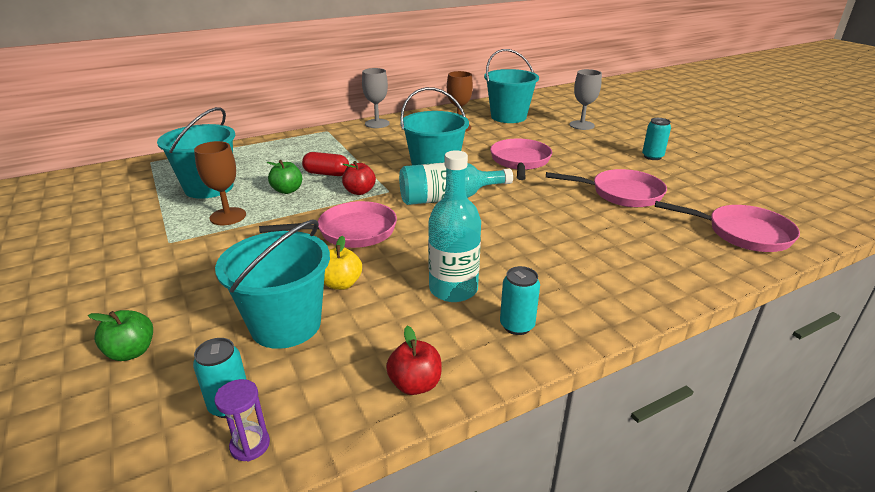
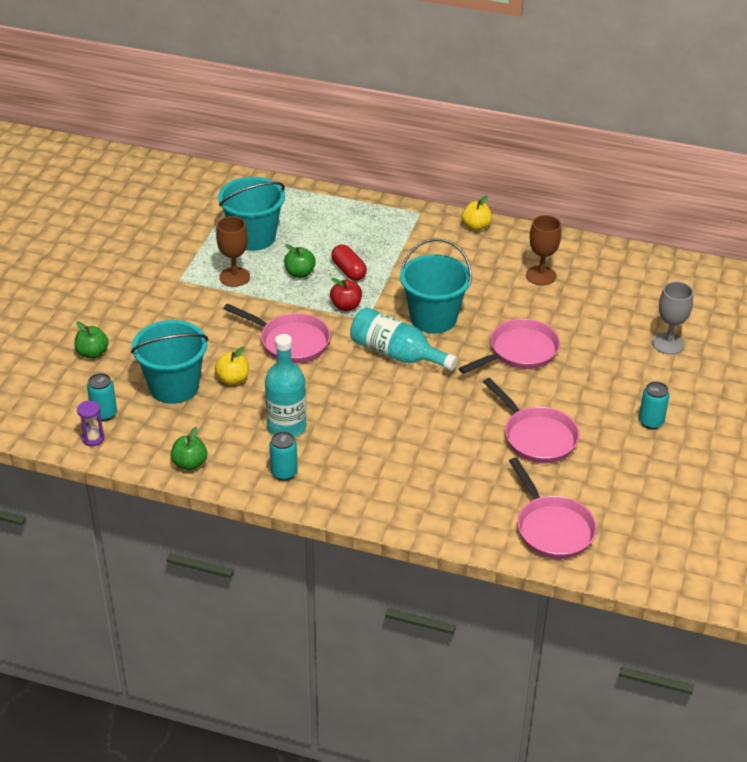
camera: 45 degrees right, 10 degrees up
grey goblet [362,68,390,128] -> yellow apple [462,195,492,231]
red apple [386,326,442,395] -> green apple [171,427,207,470]
turquoise bucket [484,49,539,123] -> none

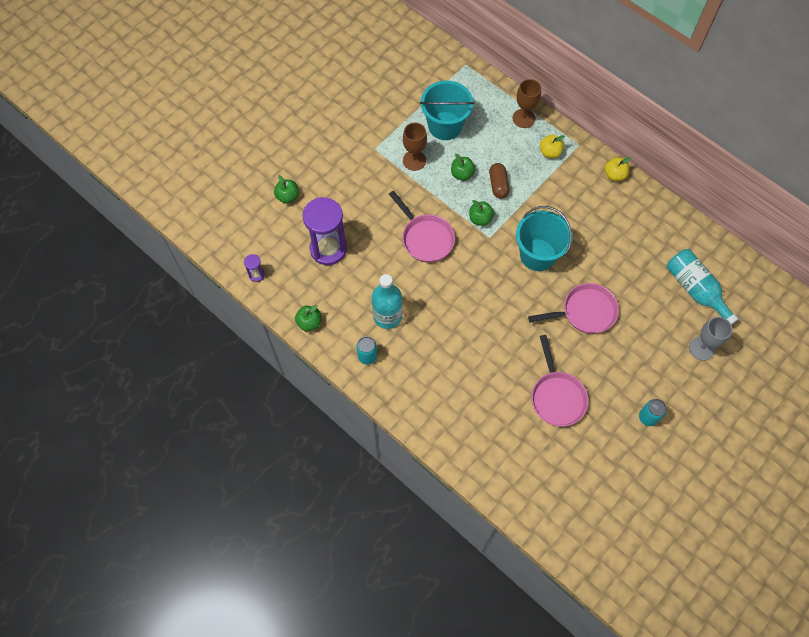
camera: 25 degrees right, 25 degrees up
turquoise can [87,373,117,421] -> none
turquoise bucket [131,320,208,404] -> purple hourglass [303,197,347,265]
yellow apple [215,347,249,385] -> yellow apple moved to [540,135,565,158]
red apple [330,278,362,311] -> green apple [469,200,494,226]
red capsule [331,244,367,281] -> brown capsule [489,163,509,199]
turquoise bottle [350,307,458,371] -> turquoise bottle moved to [667,249,739,325]
pink pan [509,457,597,559] -> none
brown goblet [526,215,561,285] -> brown goblet moved to [513,79,541,128]

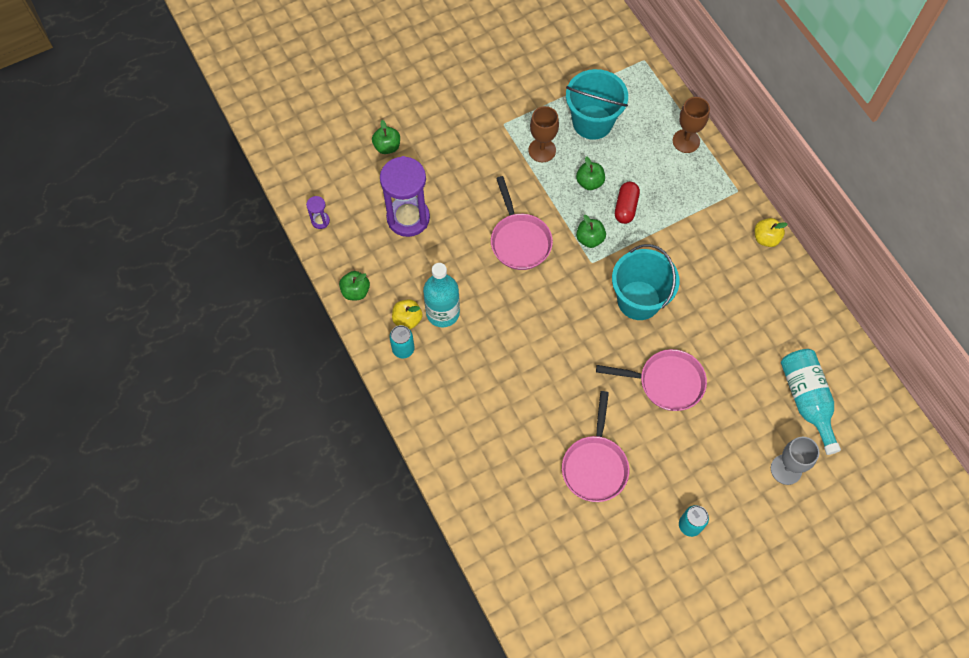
camera: 20 degrees right, 0 degrees up
brown capsule [489,163,509,199] -> red capsule [615,182,640,224]
yellow apple [540,135,565,158] -> yellow apple moved to [392,299,423,329]

